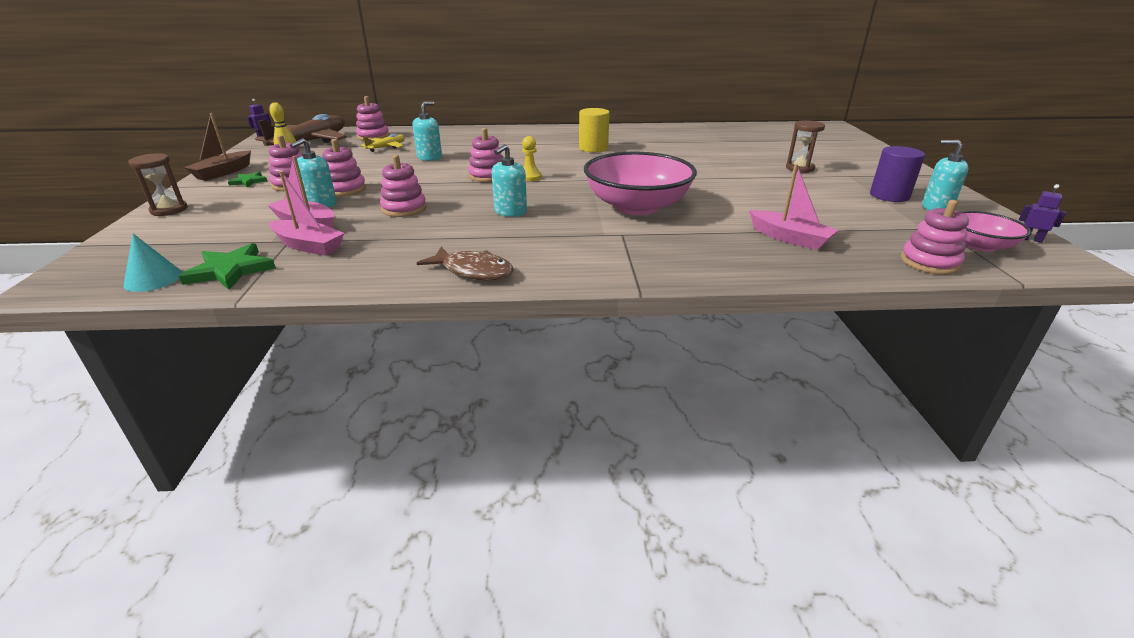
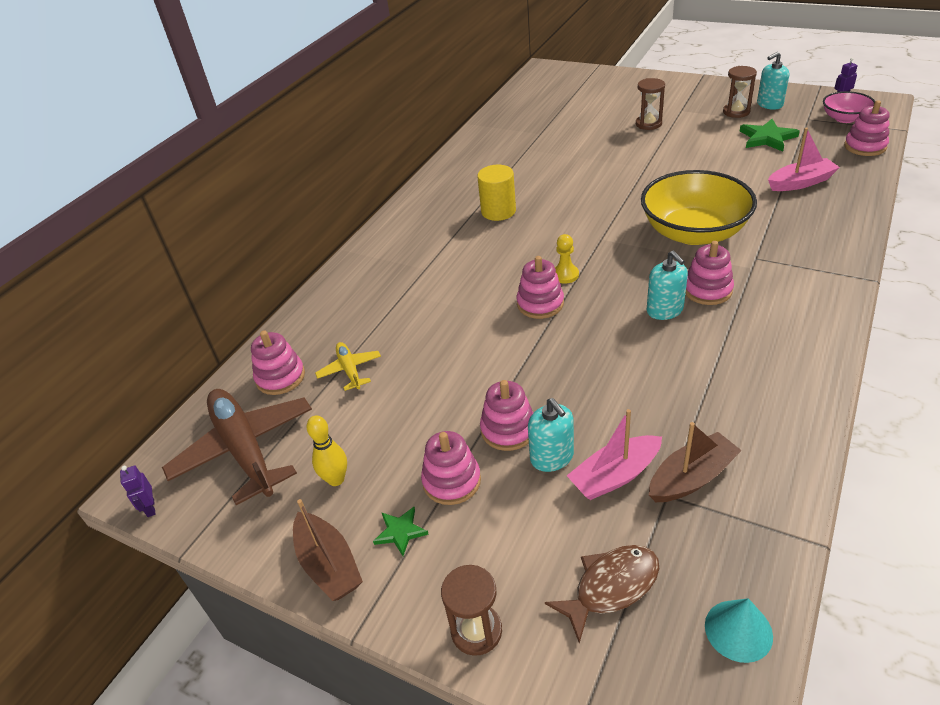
camera: 55 degrees left, 10 degrees up
green star [179,243,276,290] -> green star moved to [740,119,800,152]
pink boat [269,171,344,256] -> brown boat [649,422,742,502]
pink stacking toy [380,155,426,217] -> pink stacking toy moved to [685,241,734,305]
turquoise soap dispenser [413,101,442,161] -> none
brown fish [417,247,514,281] -> brown fish moved to [545,545,659,644]
pink bowl [584,152,697,215] -> yellow bowl [641,170,757,245]
purple cylinder [870,146,925,202] -> brown hourglass [723,66,757,118]

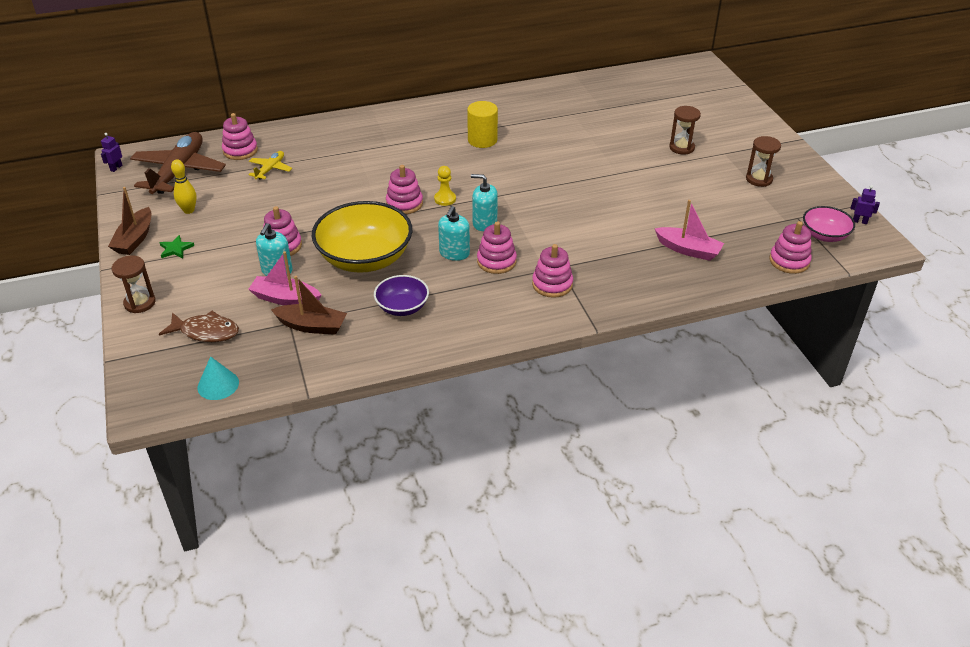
camera: 40 degrees right, 0 degrees up
pink stacking toy [421,431,481,505] -> pink stacking toy moved to [532,244,573,298]
yellow bowl [641,170,757,245] -> yellow bowl moved to [312,201,412,273]
green star [740,119,800,152] -> none
turquoise soap dispenser [757,52,789,110] -> turquoise soap dispenser moved to [471,174,498,231]
none -> purple bowl [374,275,429,316]

